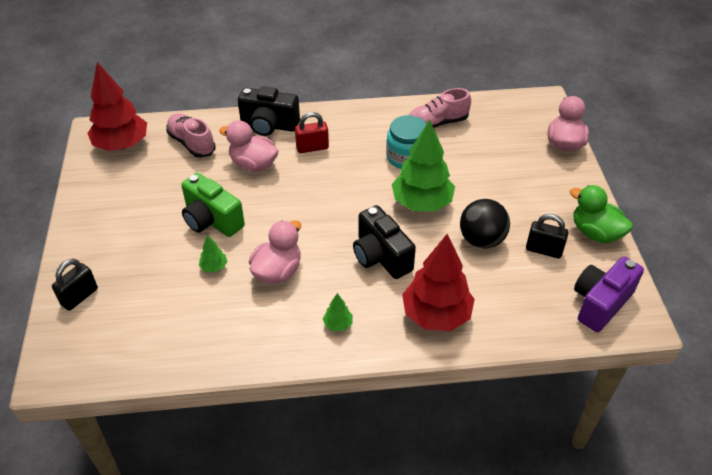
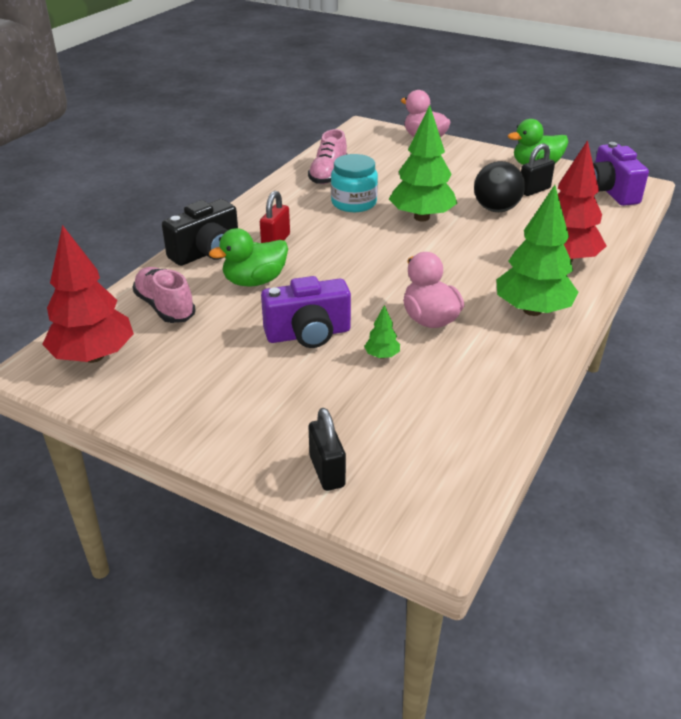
camera: 55 degrees left, 10 degrees down
pink shoe [166,114,215,158] -> pink shoe turned 60 degrees clockwise [132,267,196,323]
green camera [181,173,245,237] -> purple camera [261,276,351,348]
pink duck [219,120,278,172] -> green duck [209,228,288,287]
green tree [323,293,353,331] -> green tree [496,185,578,316], size x2.39
black camera [353,205,416,279] -> none

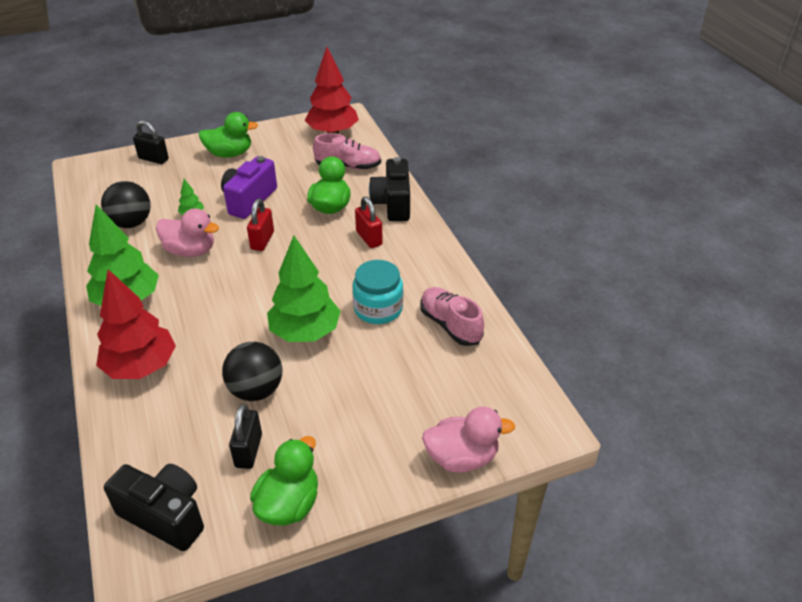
camera: 130 degrees right, 5 degrees up
purple camera [593,142,649,206] -> black camera [104,464,204,551]
none -> black ball [101,181,151,228]
none -> green duck [199,112,258,158]
none -> red padlock [247,199,274,251]

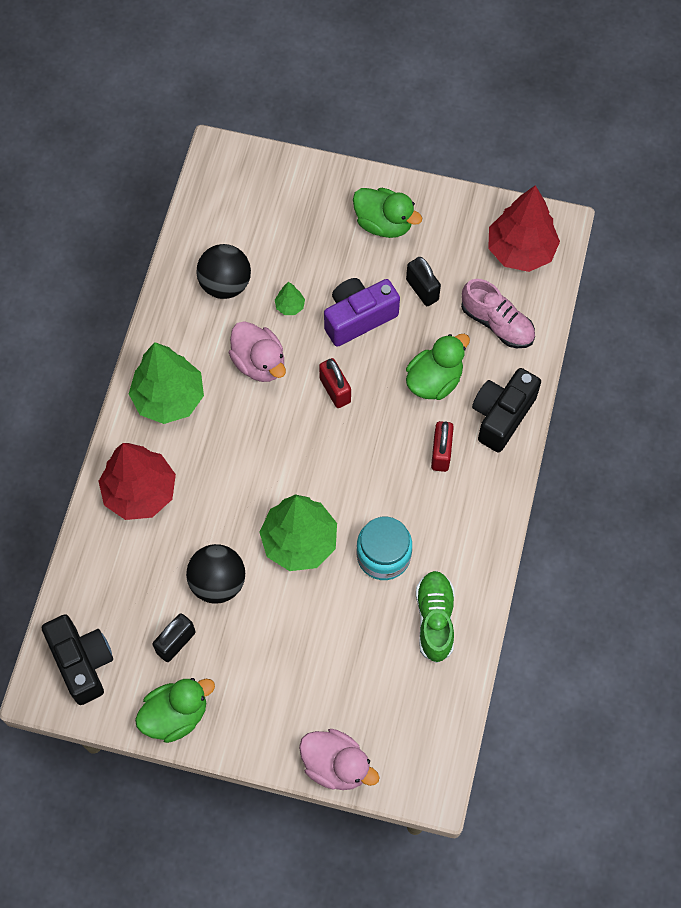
camera: 35 degrees right, 25 degrees up
black padlock [133,121,169,164] -> black padlock moved to [406,257,441,306]
red padlock [247,199,274,251] -> red padlock turned 75 degrees counterclockwise [319,358,351,408]
pink shoe [420,287,484,346] -> green shoe [416,571,454,663]

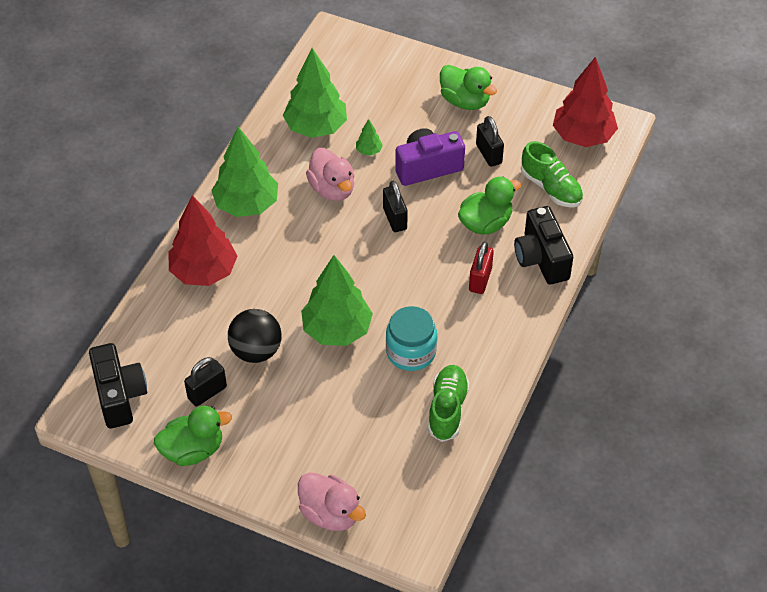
camera: 10 degrees right, 15 degrees down
black ball [196,244,251,299] -> green tree [283,48,347,138]
red padlock [319,358,351,408] -> black padlock [383,181,408,232]
pink shoe [461,279,535,348] -> green shoe [521,141,583,207]
black camera [472,368,541,453] -> black camera turned 60 degrees counterclockwise [514,206,573,284]

